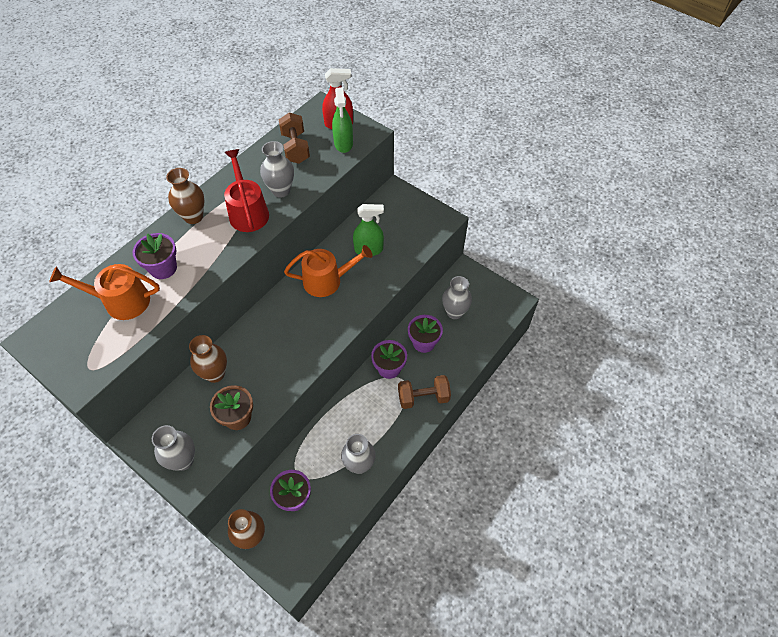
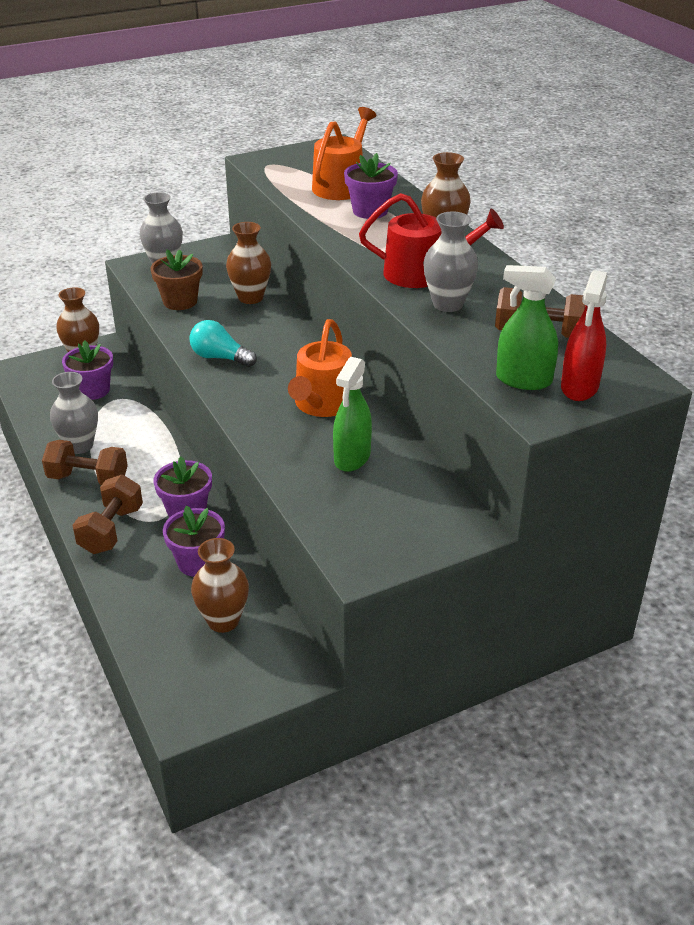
camera: 115 degrees right, 20 degrees down
grey vase [442,276,472,319] -> brown vase [191,538,249,633]
none -> brown dumbbell [42,440,128,485]
none -> turquoise light bulb [189,320,257,367]

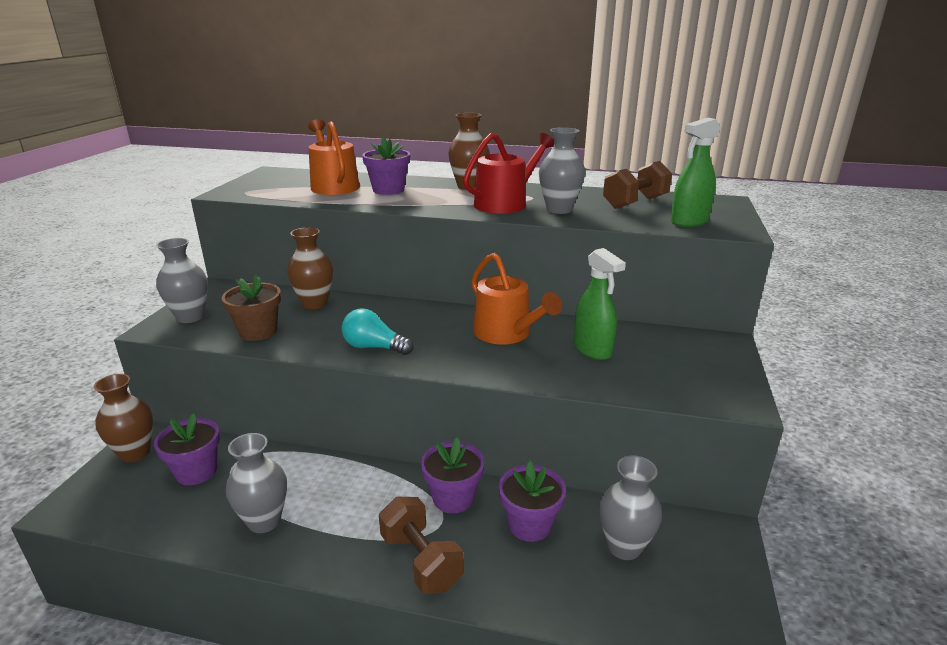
camera: 50 degrees left, 10 degrees down
brown dumbbell [42,440,128,485] -> none
turquoise light bulb [189,320,257,367] -> turquoise light bulb turned 45 degrees clockwise [342,308,413,355]
brown vase [191,538,249,633] -> grey vase [599,455,662,560]
red spray bottle [561,270,607,401] -> none

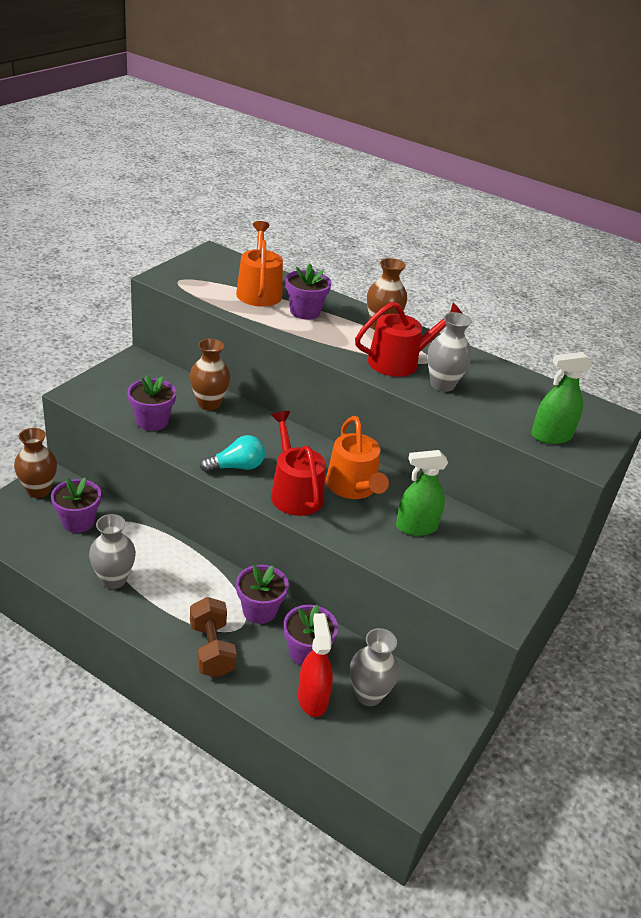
camera: 15 degrees right, 10 degrees up
grey vase [156,238,208,323] -> none
brown flower pot [222,275,281,341] -> purple flower pot [127,375,176,431]
turquoise light bulb [342,308,413,355] -> turquoise light bulb turned 120 degrees clockwise [200,435,265,473]
green spray bottle [574,248,626,360] -> green spray bottle turned 90 degrees clockwise [396,450,448,536]
brown dumbbell [603,161,672,209] -> none
none -> red watering can [271,411,326,516]
none -> red spray bottle [298,613,333,717]

